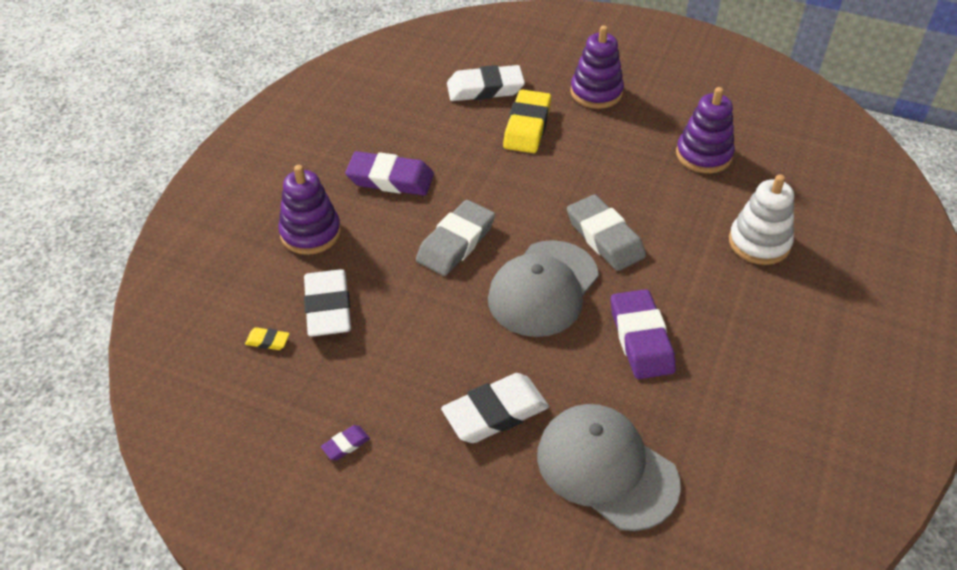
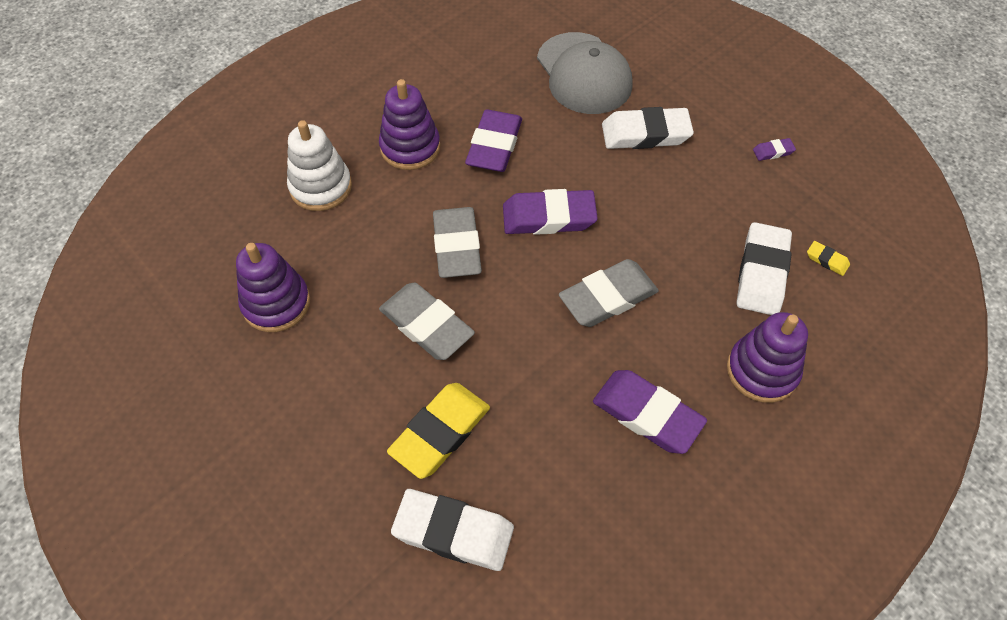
camera: 155 degrees left, 10 degrees up
grey cap [488,240,599,337] -> purple eraser [503,189,598,235]
purple stacking toy [570,25,624,109] -> purple stacking toy moved to [379,79,440,170]
none -> grey eraser [379,283,475,360]

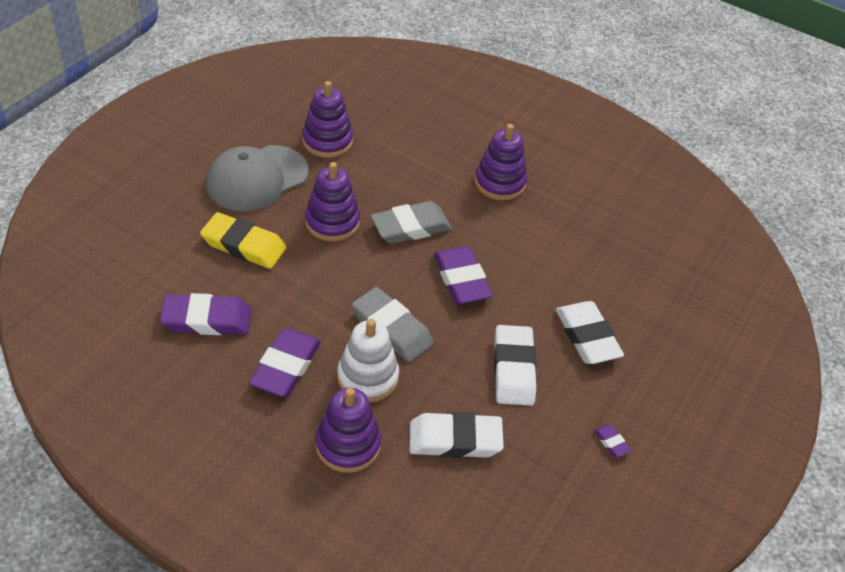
camera: 70 degrees right, 10 degrees down
white stacking toy [287,120,352,211] -> white stacking toy moved to [337,319,399,403]
grey eraser [379,283,475,360] -> purple stacking toy [305,162,360,241]
white eraser [391,489,514,571] -> white eraser moved to [494,325,537,406]
purple eraser [465,110,522,172] -> purple eraser moved to [160,293,251,335]
grey cap [537,32,633,114] -> grey cap moved to [206,145,309,212]
yellow eraser [807,241,850,276] -> none

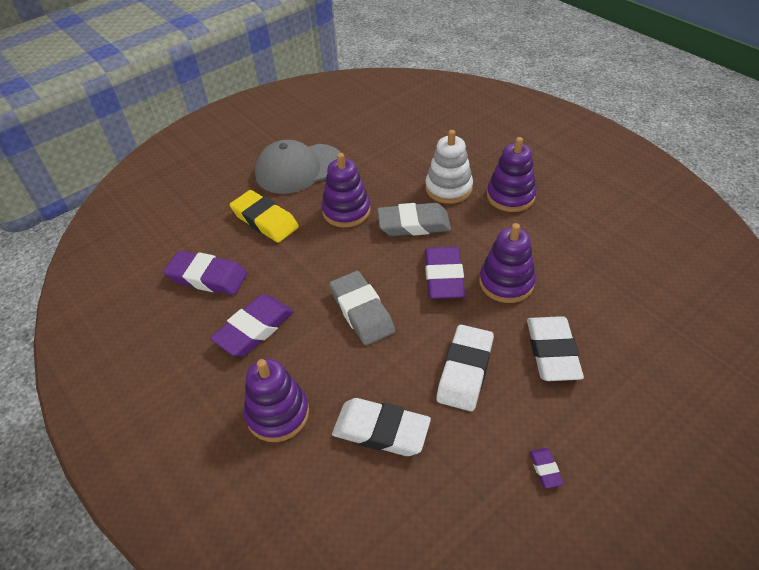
camera: 25 degrees right, 0 degrees up
purple stacking toy [302,81,353,158] -> purple stacking toy moved to [479,223,536,303]
white stacking toy [337,319,399,403] -> white stacking toy moved to [425,130,473,204]

